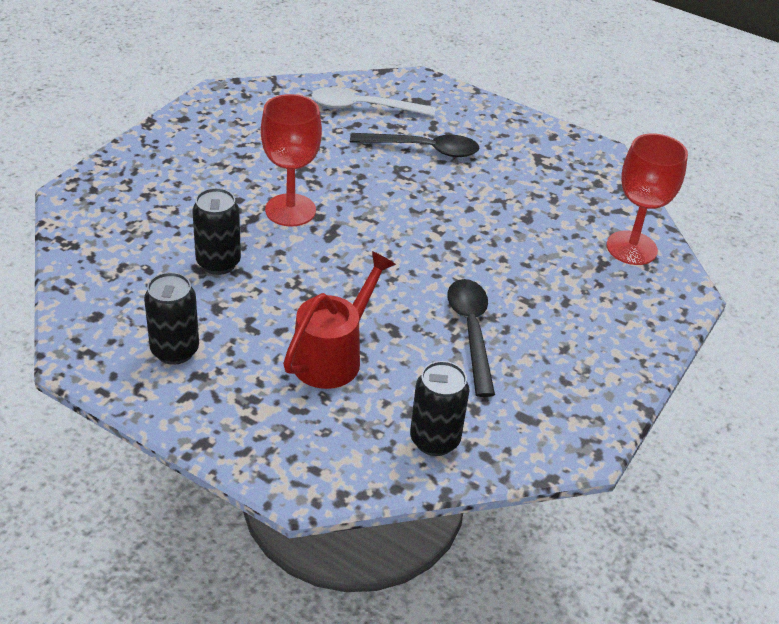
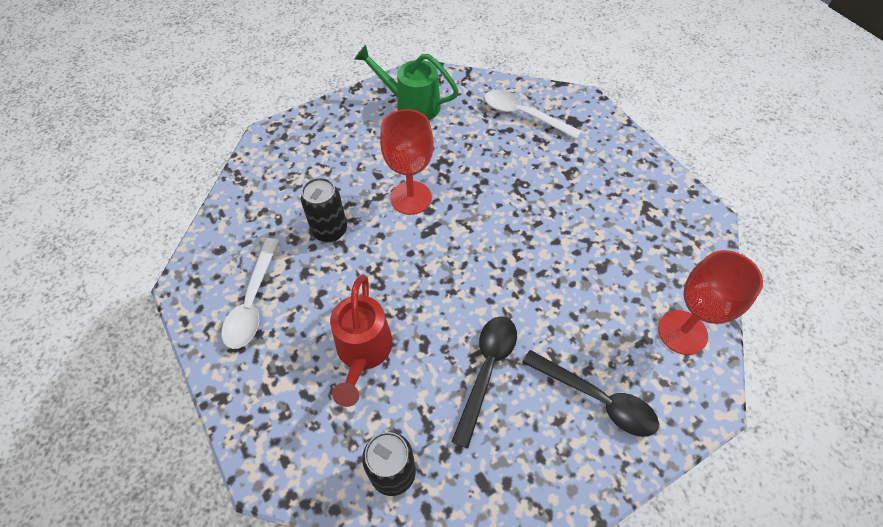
camera: 30 degrees right, 15 degrees up
black can [144,272,199,365] -> white spoon [221,238,279,349]
red watering can [283,251,396,389] -> red watering can turned 120 degrees clockwise [330,274,393,407]
black spoon [350,133,479,157] -> black spoon moved to [522,350,659,437]
none -> green watering can [355,45,459,120]

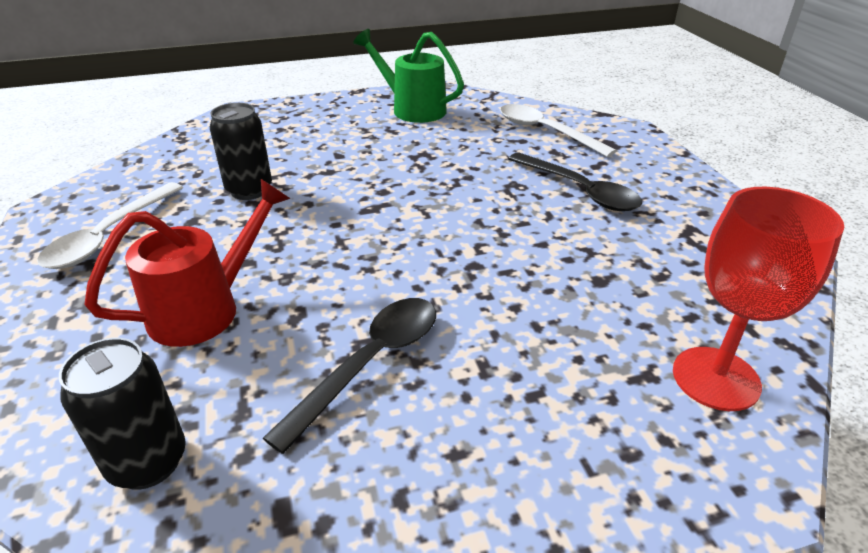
camera: 15 degrees right, 20 degrees down
red watering can [330,274,393,407] -> red watering can turned 150 degrees counterclockwise [84,179,291,347]
red goblet [380,109,434,215] -> none
black spoon [522,350,659,437] -> black spoon moved to [508,152,642,211]

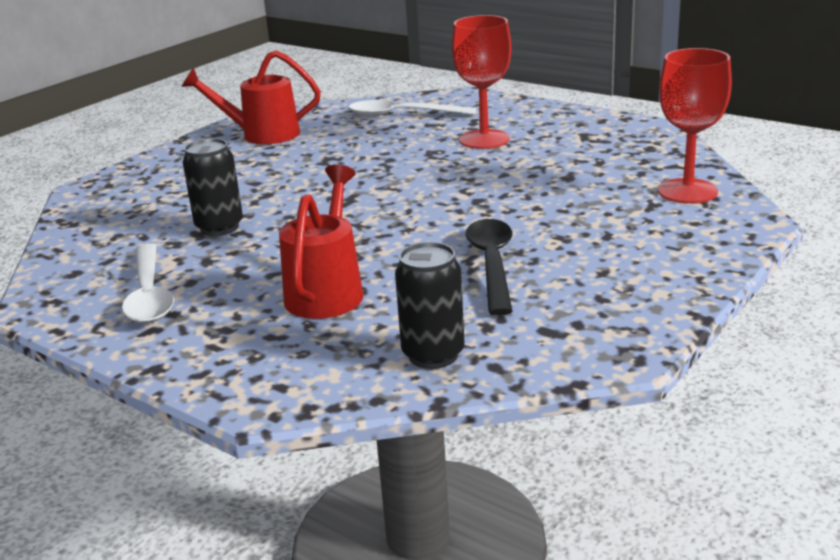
camera: 35 degrees left, 10 degrees down
green watering can [353,29,464,123] -> red watering can [181,50,321,144]
black spoon [508,152,642,211] -> red goblet [452,15,511,149]

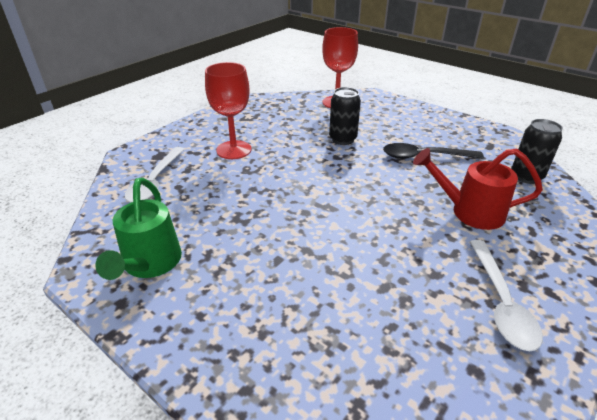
camera: 90 degrees left, 10 degrees up
white spoon [122,243,174,323] -> white spoon turned 105 degrees clockwise [470,240,543,351]
red watering can [181,50,321,144] -> green watering can [95,178,182,280]
black can [183,138,243,236] -> black can moved to [329,87,361,145]

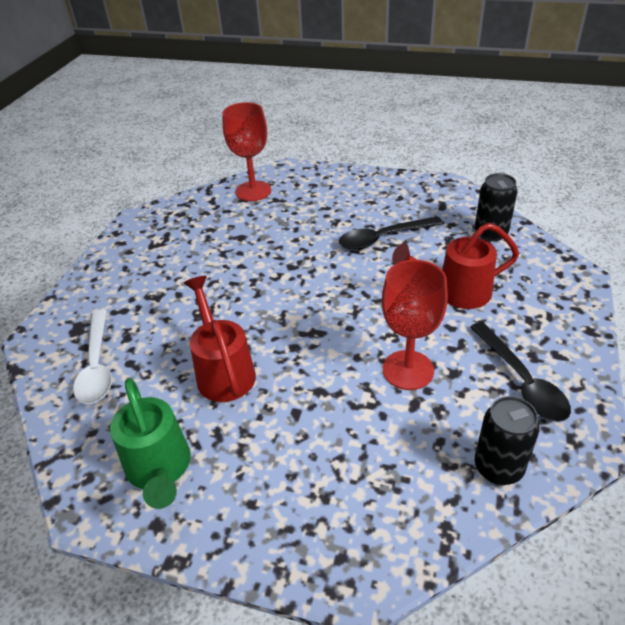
camera: 20 degrees left, 5 degrees up
red goblet [205,62,252,159] -> red goblet moved to [382,260,448,390]
black can [329,87,361,145] -> black can moved to [475,396,540,485]
white spoon [470,240,543,351] -> black spoon [470,322,571,422]
none -> red watering can [184,276,256,402]

